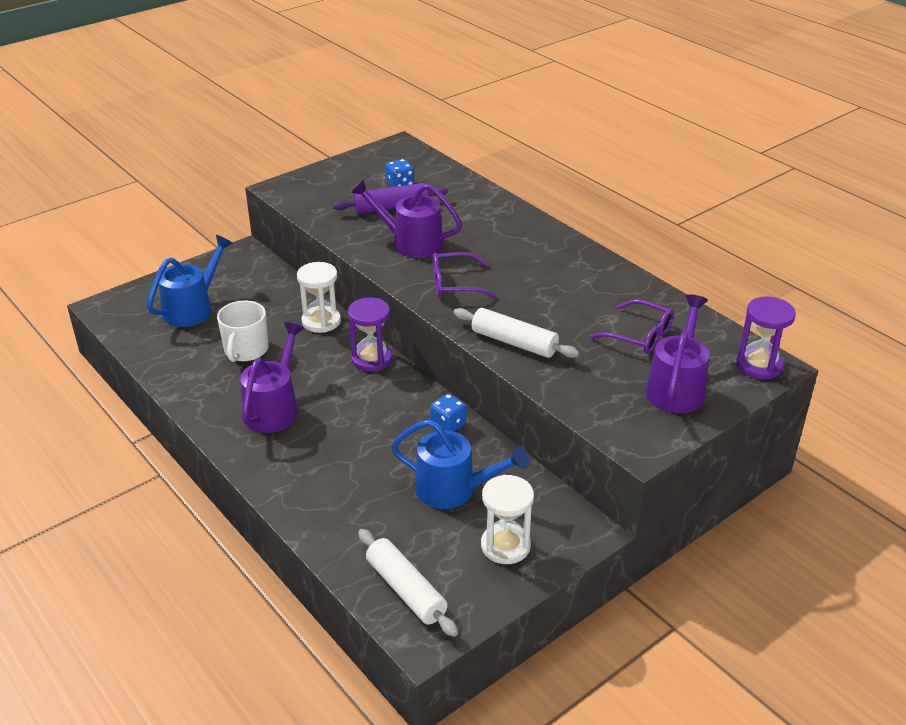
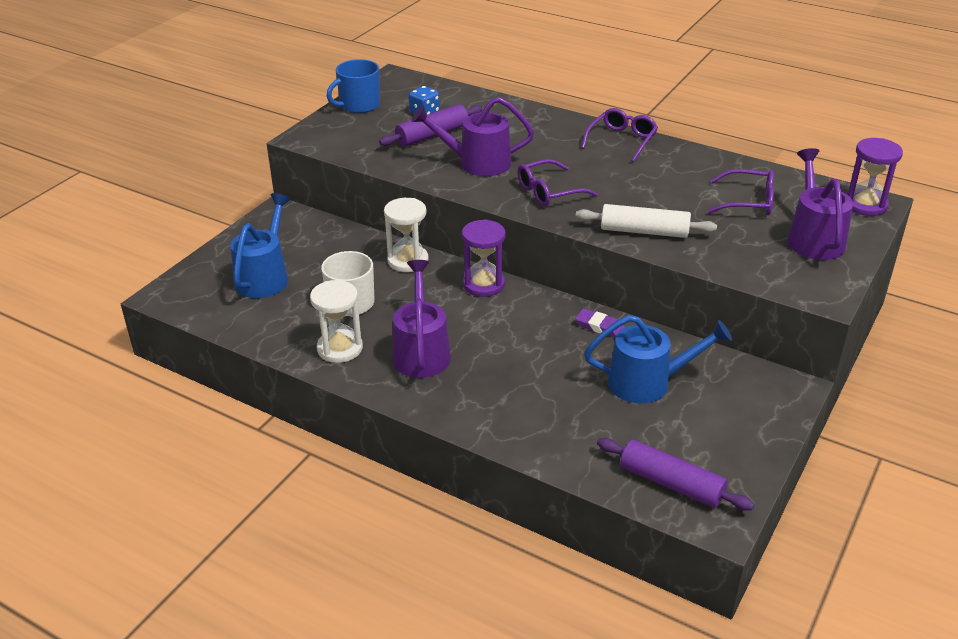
camera: 20 degrees left, 0 degrees up
white rolling pin [358,529,458,637] -> purple rolling pin [597,438,755,511]
blue dice [430,394,466,431] -> purple eraser [575,308,625,338]
white hourglass [481,475,534,564] -> white hourglass moved to [310,280,363,363]
none -> blue mug [327,59,380,113]
none -> purple glasses [581,108,658,162]

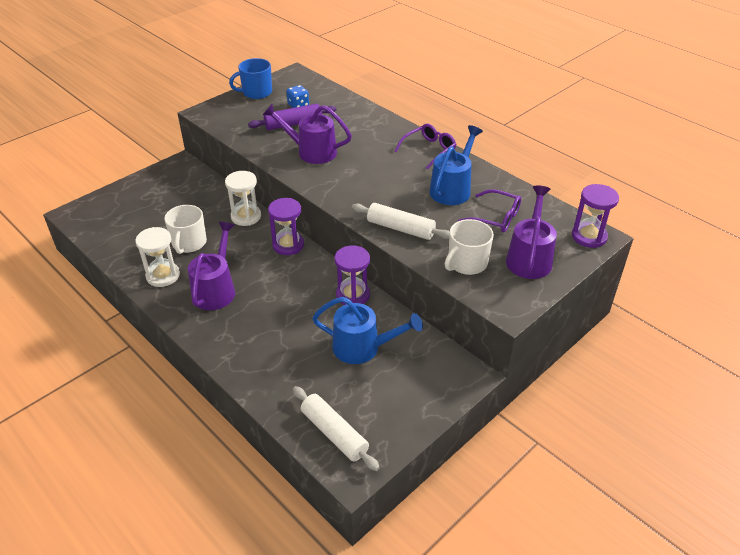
camera: 15 degrees right, 5 degrees up
blue watering can [230,193,291,298] -> blue watering can moved to [429,125,483,205]
purple glasses [517,159,598,206] -> none
purple eraser [575,308,625,338] -> purple hourglass [334,245,370,305]
purple rolling pin [597,438,755,511] -> white rolling pin [293,386,380,471]
none -> white mug [445,219,494,275]

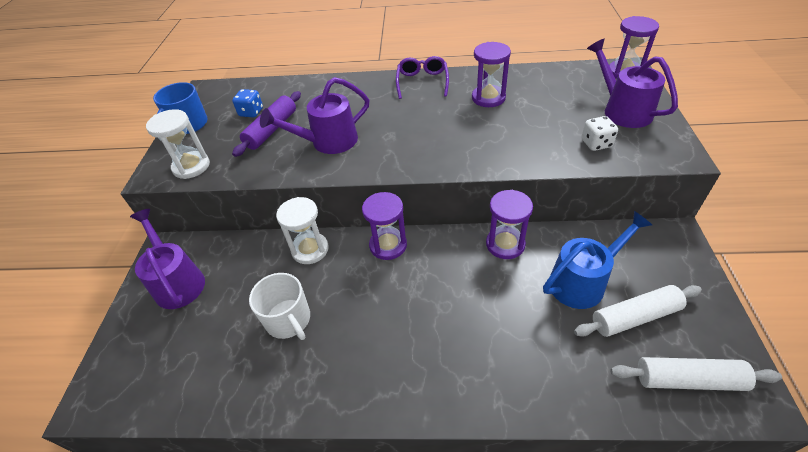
camera: 40 degrees left, 5 degrees up
white hourglass [135,227,180,287] -> white hourglass moved to [146,109,210,179]
purple watering can [188,222,235,310] -> purple watering can moved to [130,209,205,309]
white rolling pin [352,203,450,240] -> white rolling pin moved to [574,285,702,337]
blue watering can [429,125,483,205] -> purple hourglass [472,42,511,107]
white mug [445,219,494,275] -> white dice [581,116,618,151]
purple glasses [458,189,521,232] -> none

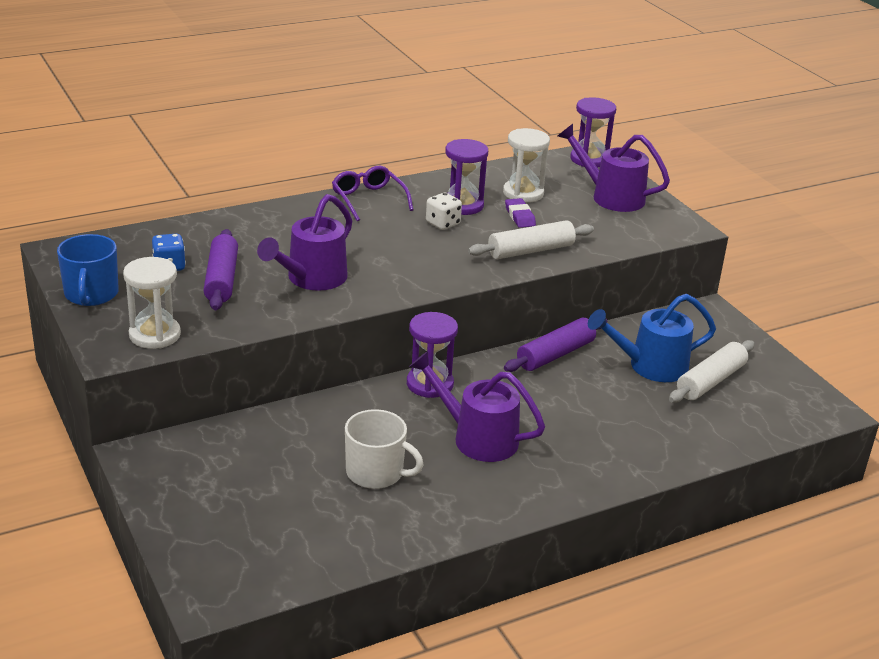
camera: 35 degrees left, 15 degrees down
purple watering can [130,209,205,309] -> purple watering can moved to [409,351,545,462]
white hourglass [276,197,329,264] -> white hourglass moved to [503,128,550,203]
purple hourglass [486,190,533,259] -> purple rolling pin [504,318,607,372]
blue watering can [543,211,652,309] -> blue watering can turned 135 degrees counterclockwise [588,294,716,382]
white dice [581,116,618,151] -> white dice moved to [426,193,462,230]
white rolling pin [610,357,782,391] -> white rolling pin moved to [468,220,594,259]
none -> purple eraser [505,198,536,228]

